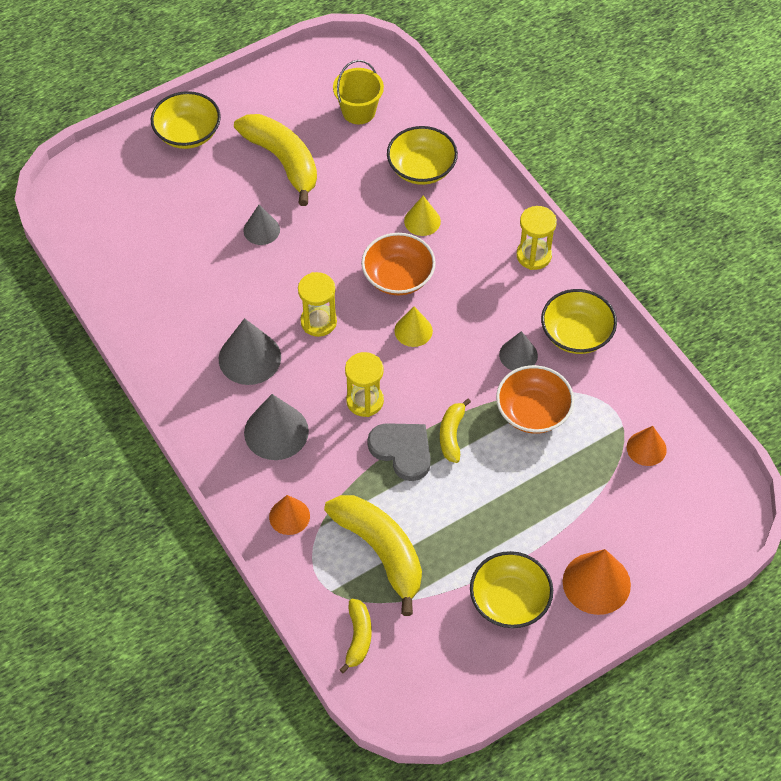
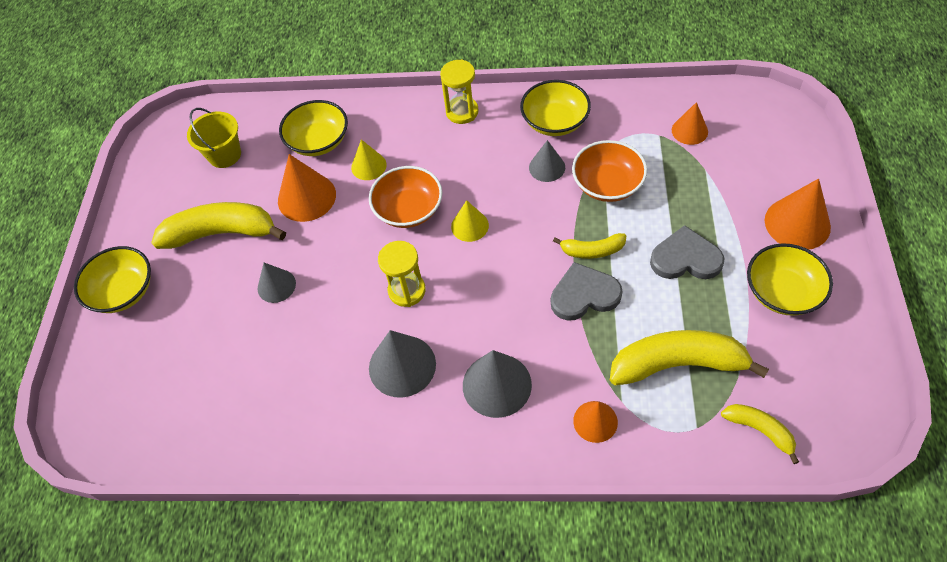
camera: 50 degrees left, 0 degrees up
yellow hourglass [345,352,384,417] -> none
yellow banana [440,398,471,463] -> yellow banana turned 45 degrees counterclockwise [553,233,626,259]
none -> orange cone [278,154,336,222]
none -> grey heart [650,225,724,279]

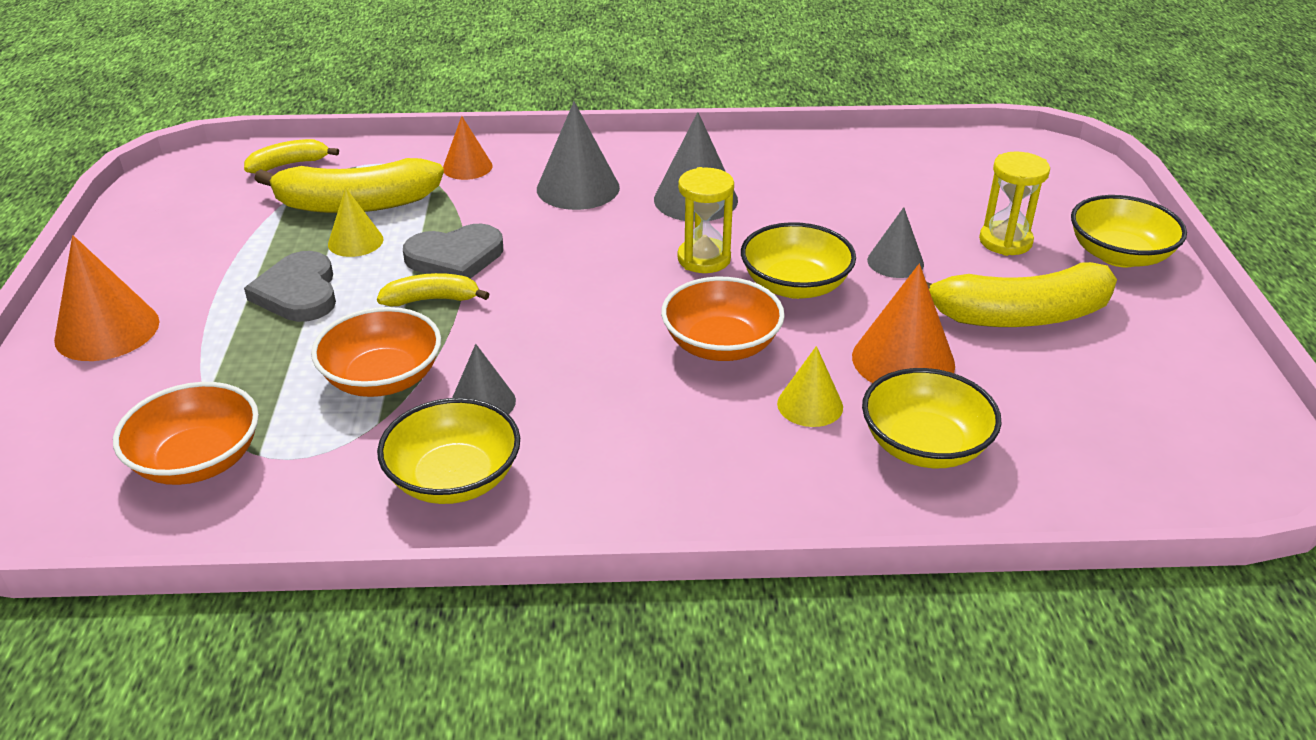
camera: 170 degrees right, 20 degrees down
yellow bucket [187,108,241,168] -> none
yellow hourglass [440,59,479,124] -> yellow hourglass moved to [979,152,1050,256]
yellow cone [451,200,489,242] -> yellow cone moved to [328,187,383,257]
grey heart [650,225,724,279] -> grey heart turned 75 degrees clockwise [244,251,336,322]
orange cone [672,102,708,145] -> orange bowl [113,382,259,485]
yellow banana [721,404,799,464] -> yellow banana turned 120 degrees clockwise [244,139,339,173]
yellow bowl [747,243,833,316] -> yellow bowl moved to [741,222,856,299]

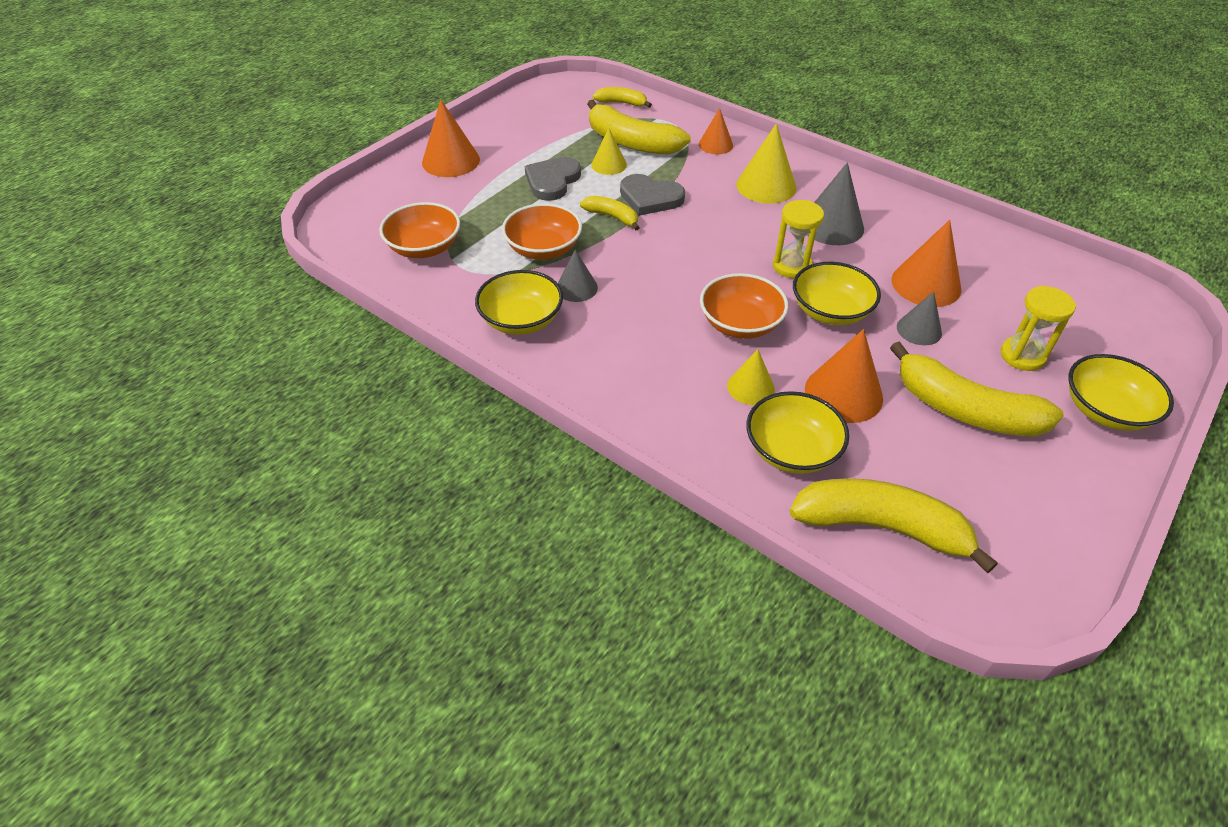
camera: 40 degrees right, 10 degrees up
grey cone [537,102,620,210] -> yellow cone [736,124,796,204]
none -> yellow banana [789,478,998,573]
none -> orange cone [891,220,961,307]

